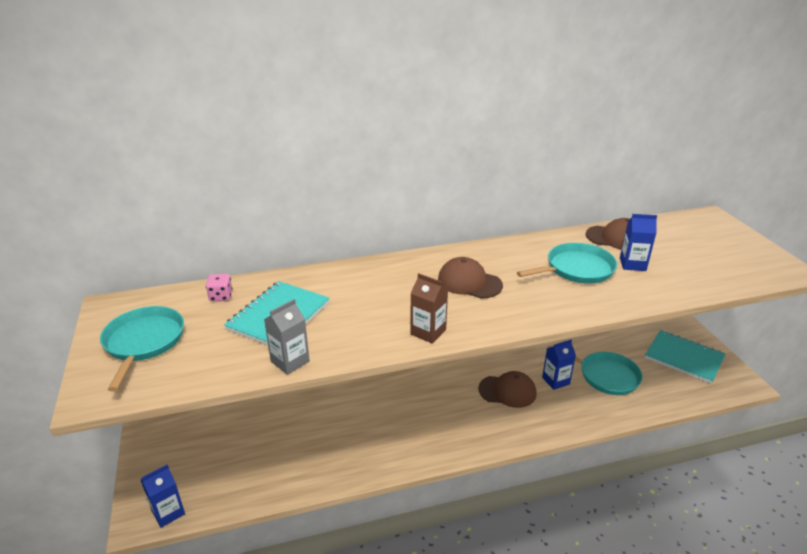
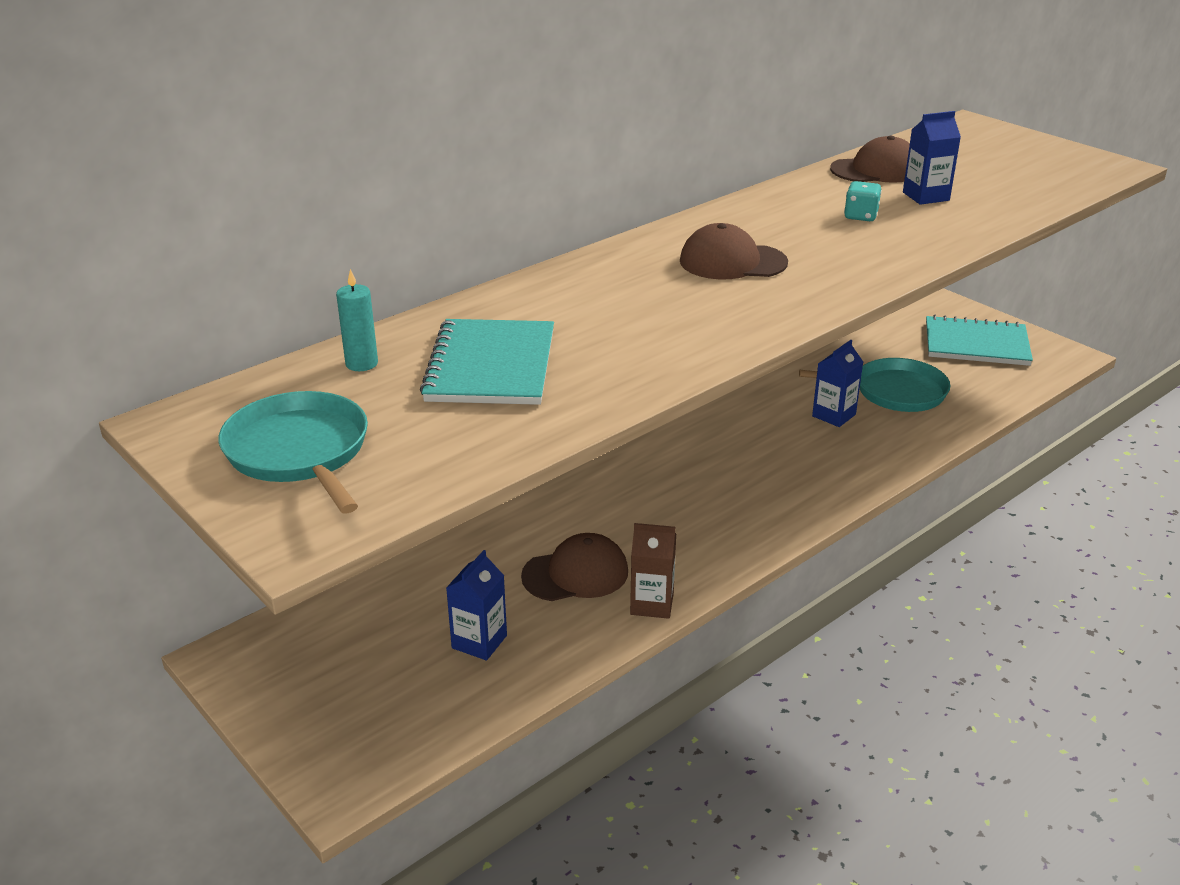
camera: 25 degrees left, 0 degrees up
blue carton [141,465,185,528] -> blue carton moved to [446,550,507,661]
pink dice [206,274,233,302] -> turquoise candle [336,269,378,371]
grey carton [264,299,310,375] -> none
brown carton [410,273,448,344] -> brown carton moved to [630,523,676,619]
brown cap [478,371,536,408] -> brown cap moved to [521,533,628,601]
turquoise pan [517,243,617,284] -> turquoise dice [844,181,882,221]

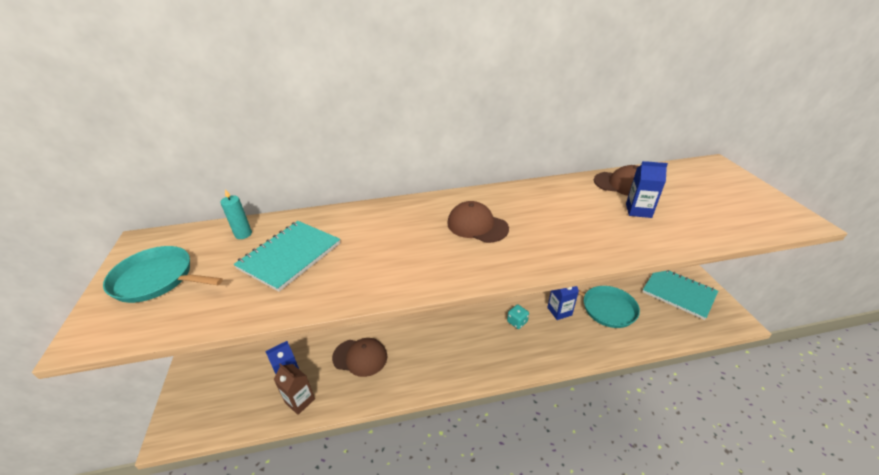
camera: 30 degrees right, 5 degrees up
turquoise pan [219,391,368,514] -> turquoise pan turned 75 degrees counterclockwise [103,246,223,303]
brown carton [630,523,676,619] -> brown carton moved to [274,364,315,415]
turquoise dice [844,181,882,221] -> turquoise dice moved to [507,304,529,329]

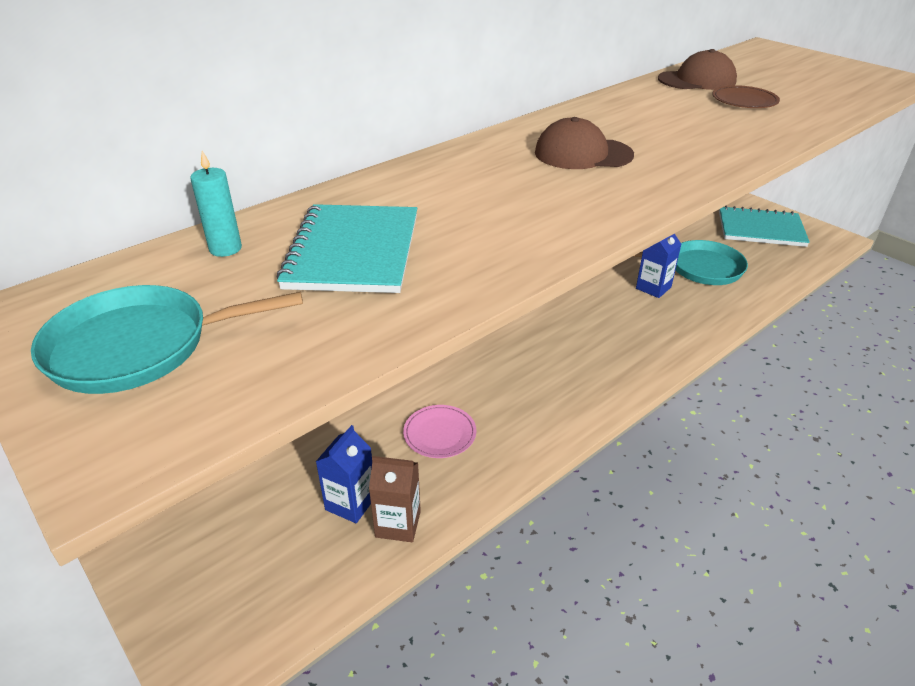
camera: 30 degrees left, 0 degrees up
brown cap [332,338,387,377] -> pink plate [403,405,476,458]
turquoise dice [507,304,529,329] -> none
blue carton [626,161,668,218] -> brown plate [712,85,780,108]

